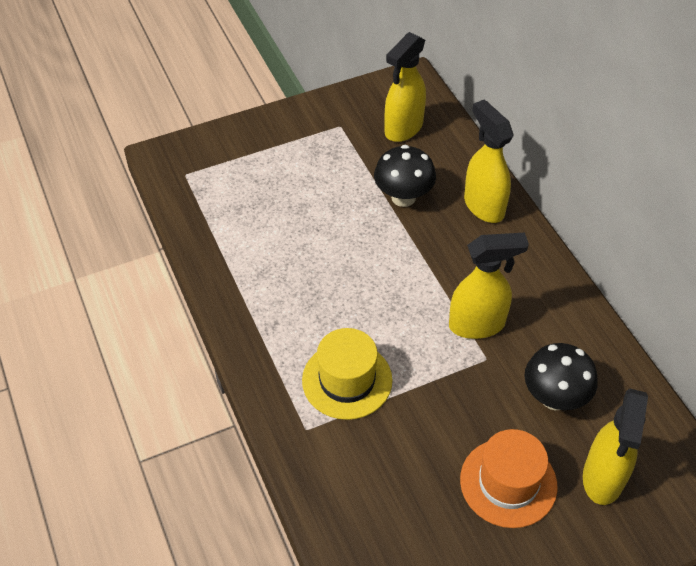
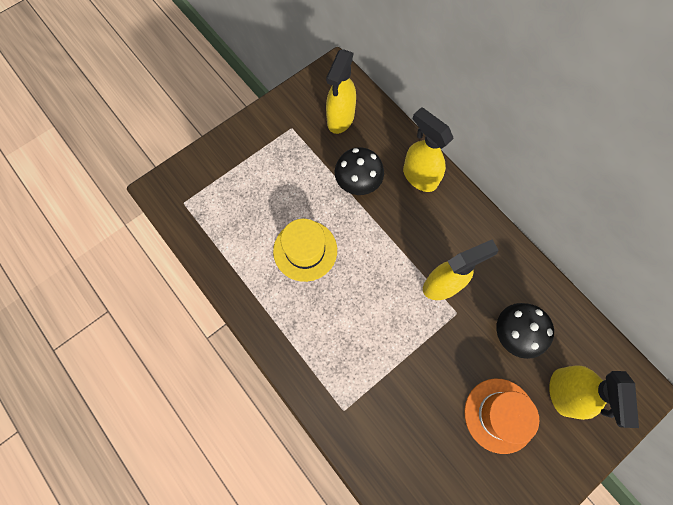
camera: 15 degrees left, 20 degrees up
yellow hat [302,328,393,420] -> yellow hat moved to [273,219,337,282]

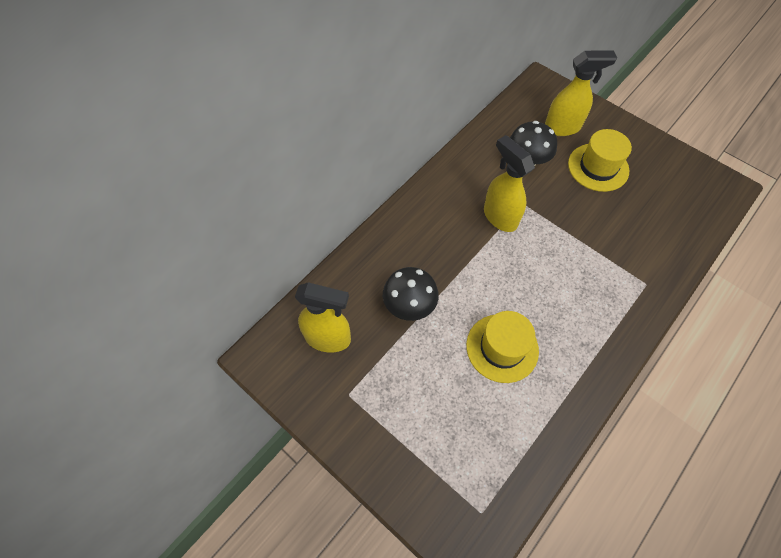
camera: 100 degrees left, 10 degrees down
yellow spray bottle [403,107,454,192] -> none
orange hat [464,379,539,454] -> yellow hat [568,129,632,192]

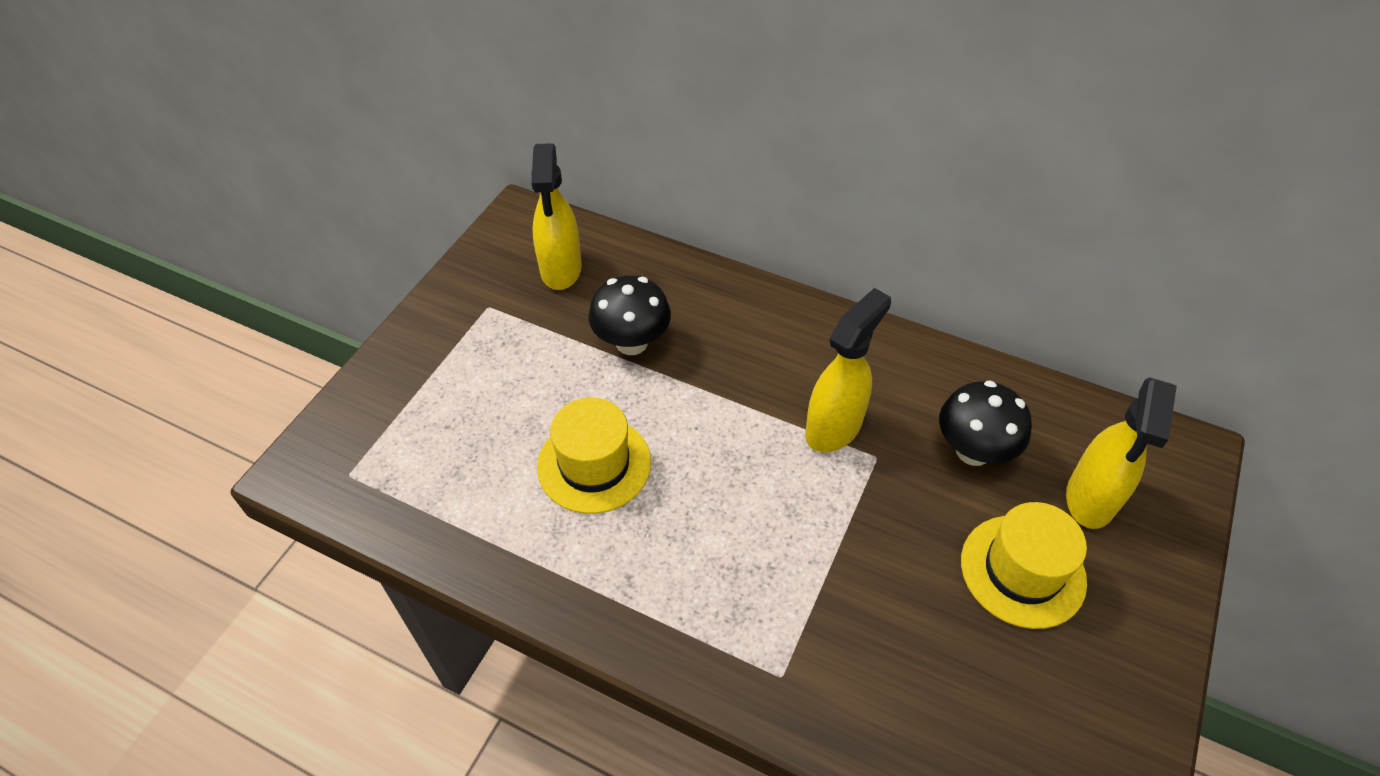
camera: 75 degrees right, 10 degrees down
yellow spray bottle [545,51,617,136] -> yellow spray bottle turned 45 degrees clockwise [1066,377,1177,529]

